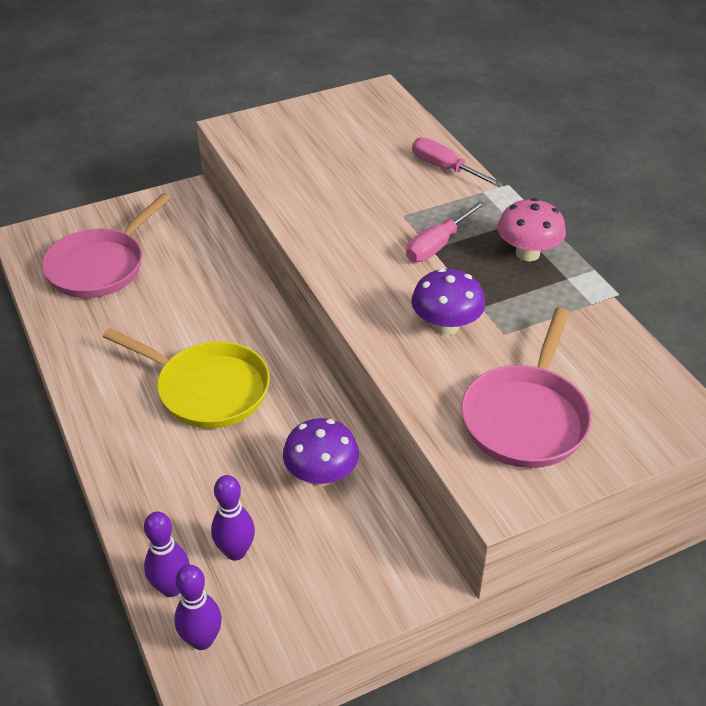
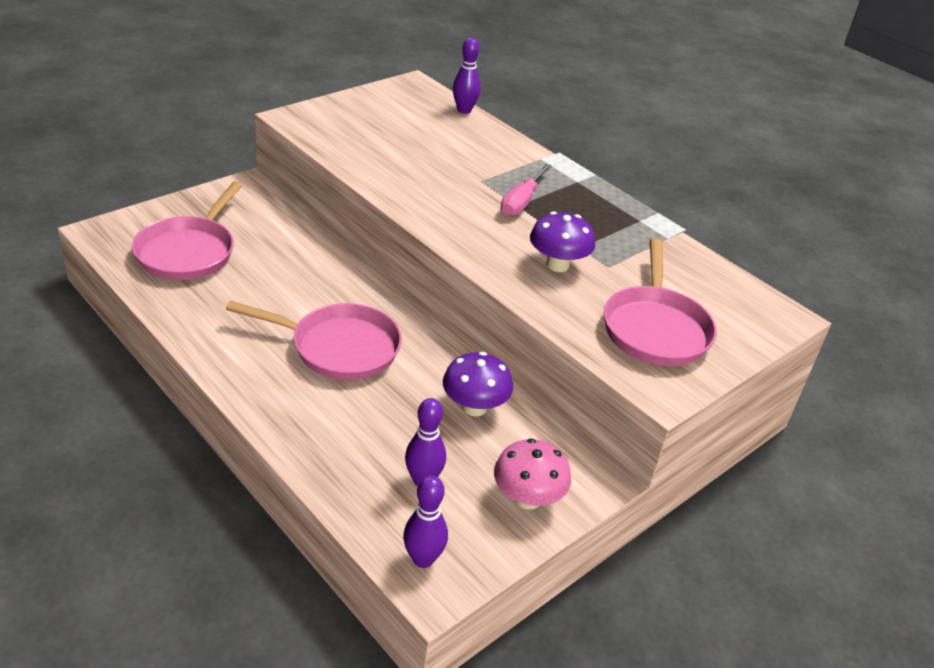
camera: 20 degrees left, 5 degrees down
yellow pan [103,328,270,428] -> pink pan [226,301,402,380]
purple bowling pin [144,512,190,597] -> purple bowling pin moved to [453,38,481,114]
pink screwdriver [412,137,504,187] -> none
pink mushroom [497,198,566,261] -> pink mushroom moved to [494,439,571,510]

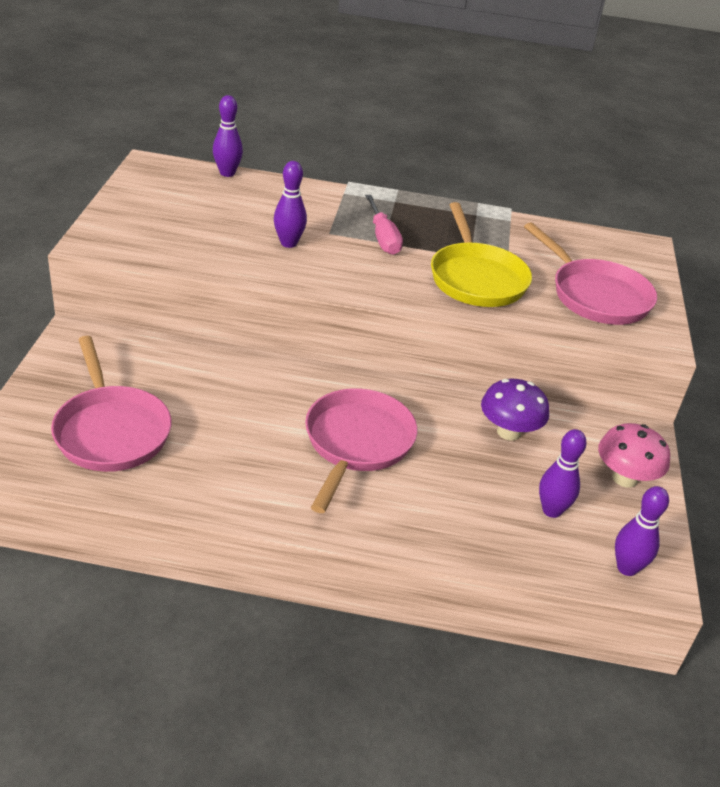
camera: 40 degrees left, 0 degrees up
pink pan [226,301,402,380] -> pink pan turned 45 degrees counterclockwise [305,388,417,513]
purple mushroom [530,211,595,272] -> yellow pan [431,202,532,307]
none -> purple bowling pin [274,161,307,248]

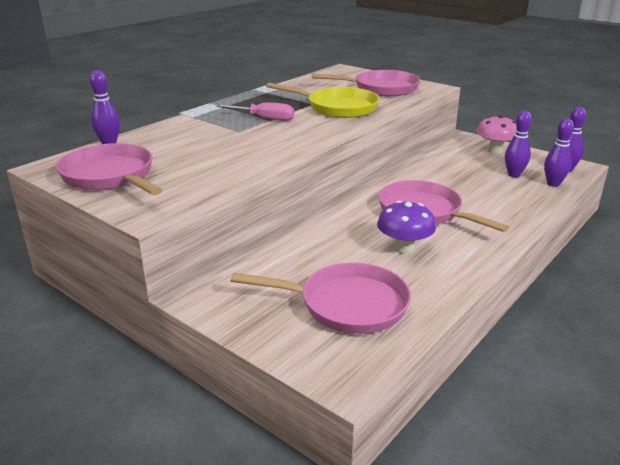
camera: 55 degrees left, 10 degrees down
purple bowling pin [274,161,307,248] -> purple bowling pin moved to [544,118,574,187]
purple mushroom [481,379,549,441] -> purple mushroom moved to [377,201,436,254]
none -> pink pan [56,143,162,195]

